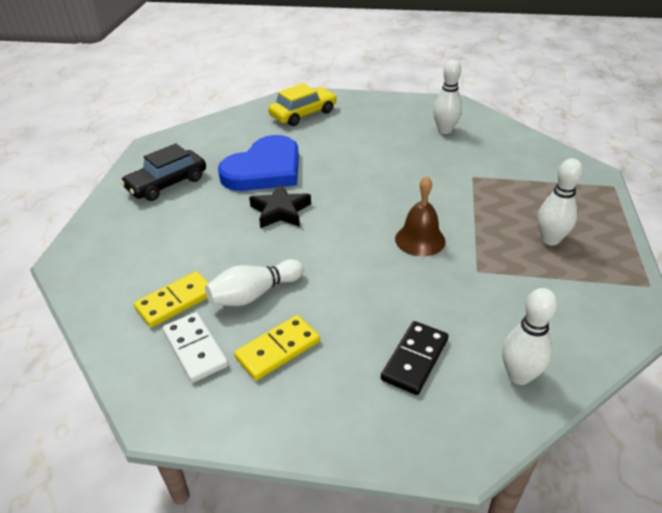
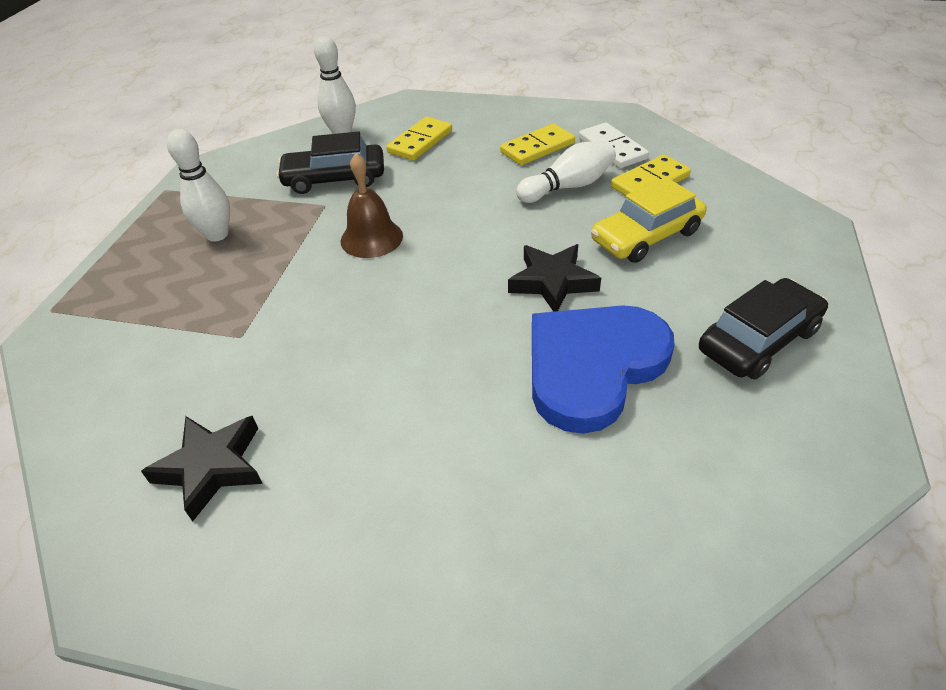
camera: 175 degrees left, 5 degrees up
yellow car [268,83,337,126] -> yellow car moved to [591,177,706,263]
black domino [381,321,448,395] -> yellow domino [386,117,452,161]
white bowling pin [433,60,462,134] -> black star [141,416,263,521]
none -> black car [276,131,384,194]

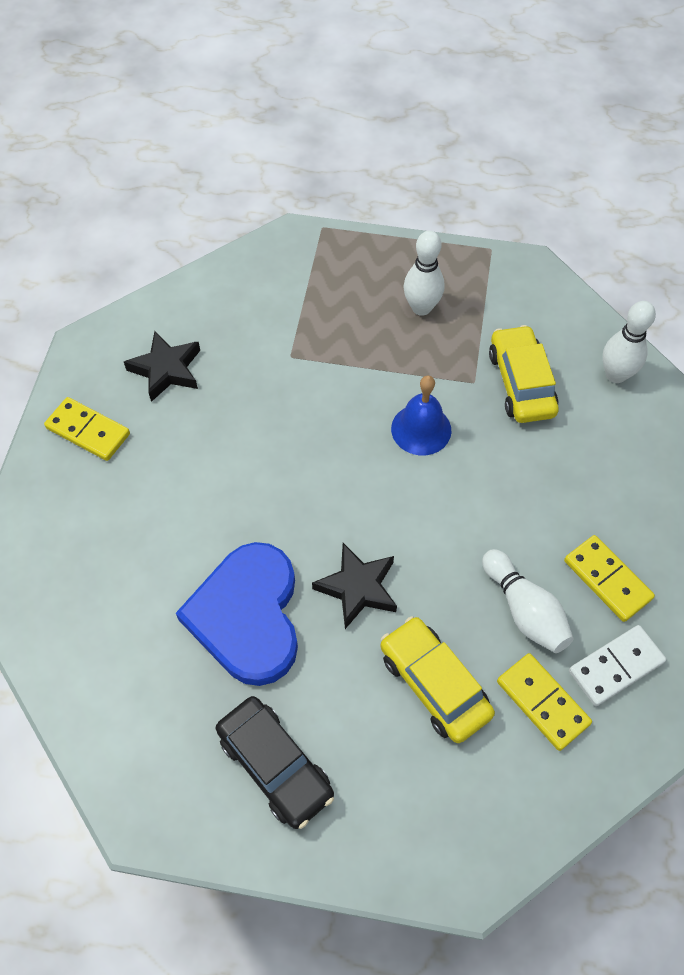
camera: 85 degrees right, 15 degrees up
black car [276,131,384,194] -> yellow car [489,325,559,423]
brown bell [341,153,403,258] -> blue bell [391,376,452,455]
yellow domino [386,117,452,161] -> yellow domino moved to [44,397,130,461]
blue heart [532,305,675,434] -> blue heart turned 135 degrees counterclockwise [176,542,298,686]

